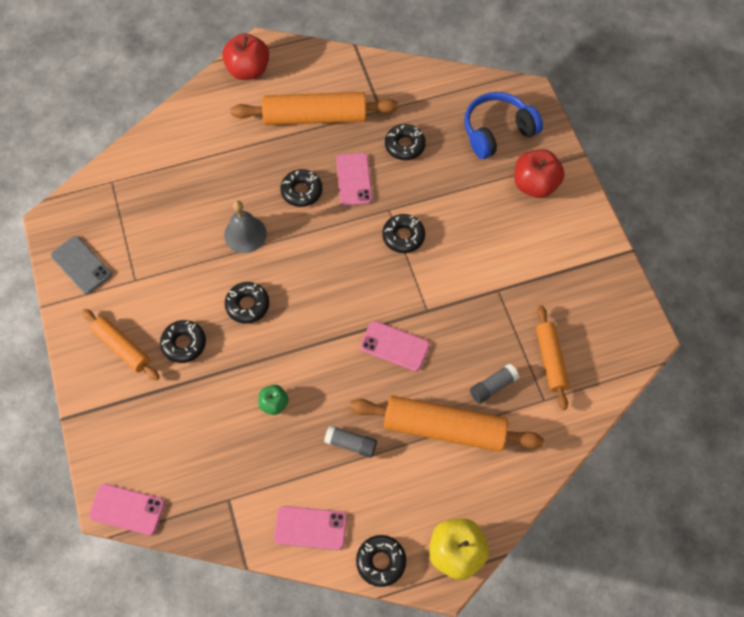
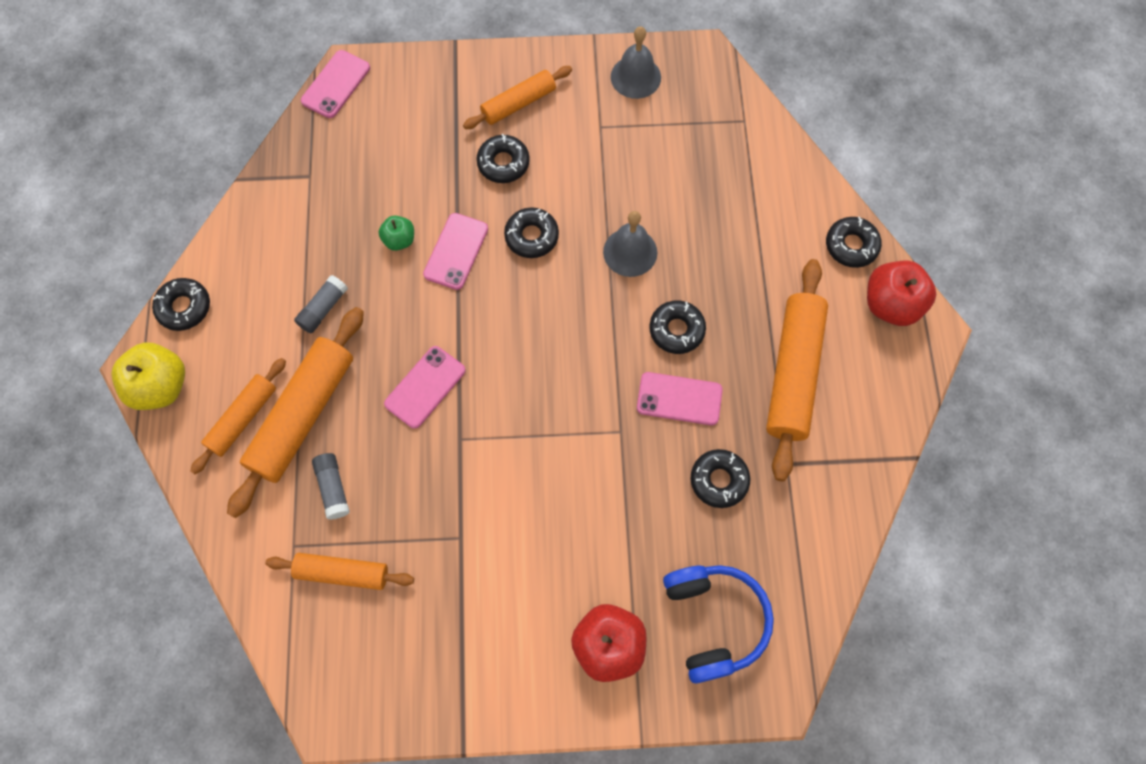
camera: 105 degrees right, 5 degrees up
grey phone [51,236,112,294] -> grey bell [611,26,661,99]
pink phone [274,506,347,550] -> pink phone moved to [423,213,488,290]
black donut [382,214,425,253] -> black donut moved to [826,217,882,268]
none -> orange rolling pin [190,358,286,474]

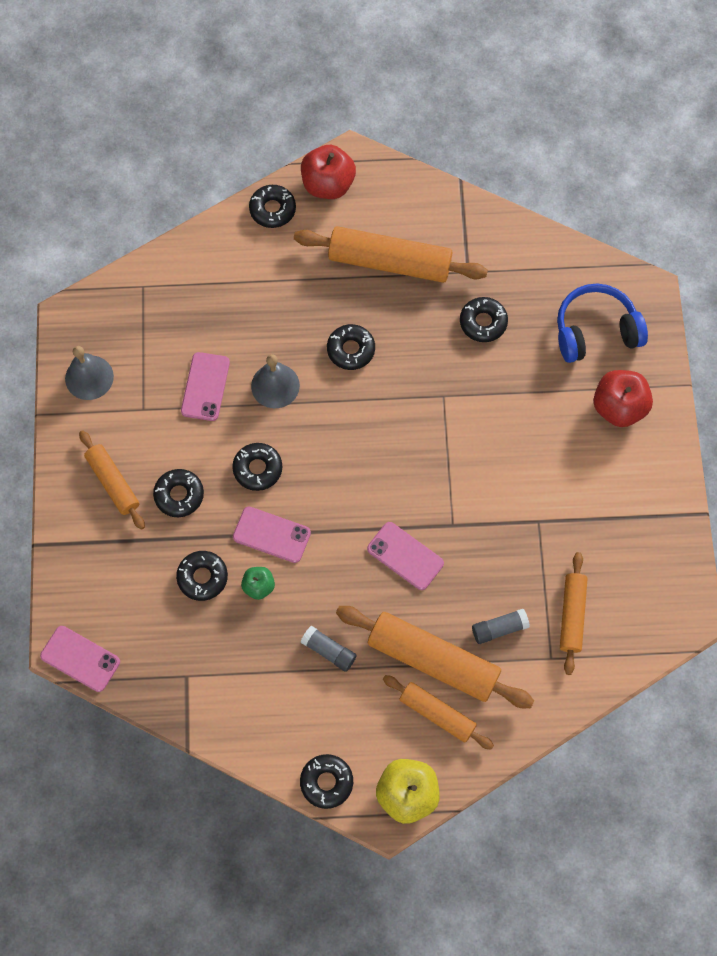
camera: 90 degrees left, 0 degrees up
pink phone [637,372,723,425] -> pink phone moved to [181,352,230,421]
none -> black donut [176,551,228,601]

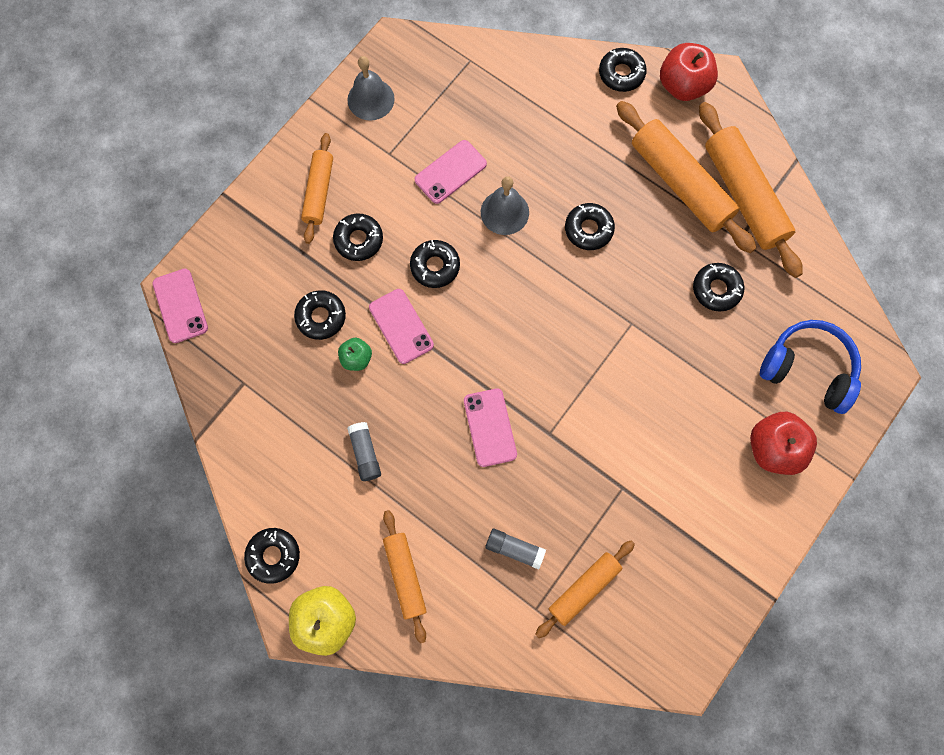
camera: 40 degrees right, 5 degrees up
orange rolling pin [336,606,534,708] -> orange rolling pin moved to [699,102,803,278]

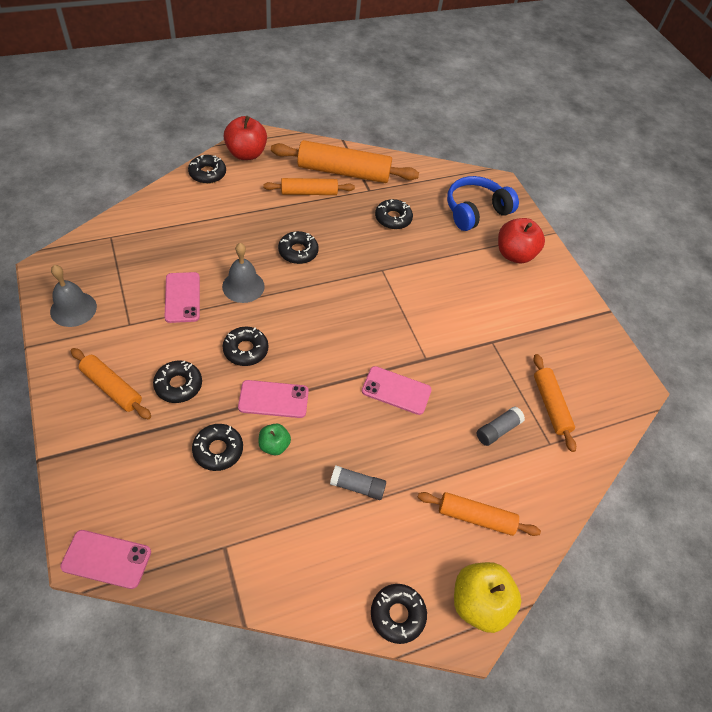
camera: 65 degrees left, 20 degrees down
orange rolling pin [616,101,756,253] -> orange rolling pin [263,178,355,195], size x0.59

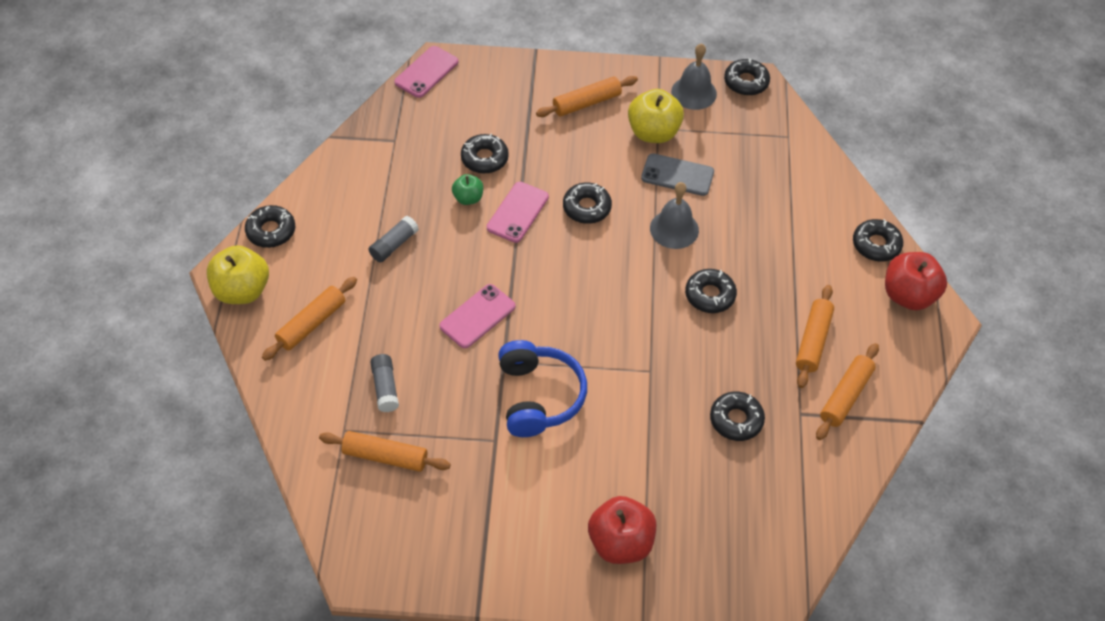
camera: 120 degrees right, 0 degrees up
black donut [153,361,202,403] -> black donut moved to [724,58,770,96]
pink phone [165,272,200,323] -> grey phone [641,153,714,196]
orange rolling pin [271,140,419,183] -> orange rolling pin [816,343,879,440], size x0.59
blue headphones [447,176,519,231] -> blue headphones moved to [498,340,587,437]
none -> yellow apple [628,89,684,143]

